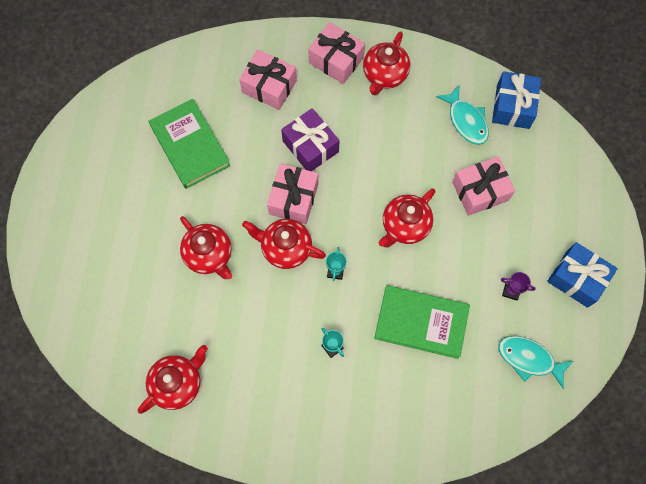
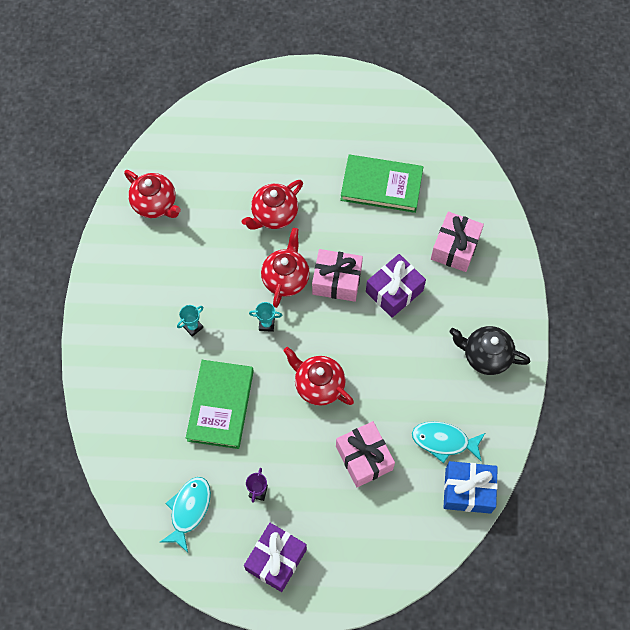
camera: 85 degrees right, 5 degrees down
green book [149,99,230,189] -> green book turned 45 degrees clockwise [340,155,423,213]
pink gift [308,22,365,84] -> none
red teapot [363,31,410,95] -> black teapot [449,326,530,375]
turquoise fish [436,84,489,145] -> turquoise fish turned 45 degrees clockwise [412,421,485,463]
blue gift [547,242,618,308] -> purple gift [244,523,307,592]

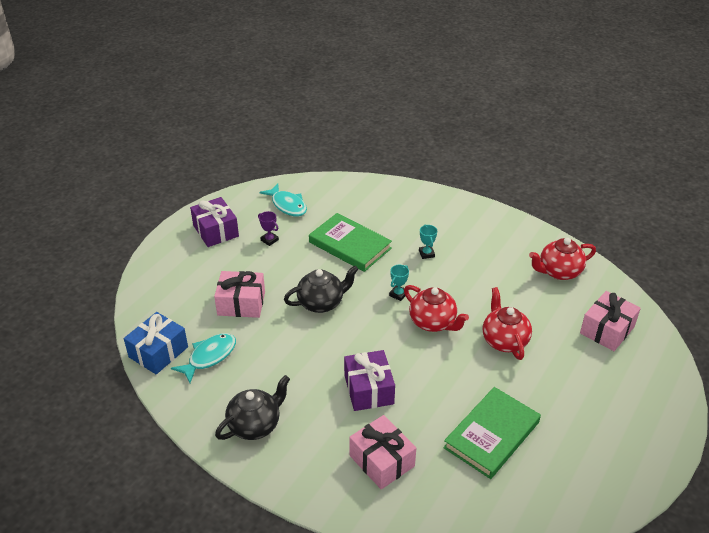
camera: 120 degrees right, 25 degrees down
red teapot [283,347,354,406] -> black teapot [284,266,358,313]
pink gift [312,249,363,302] -> pink gift moved to [580,291,641,351]

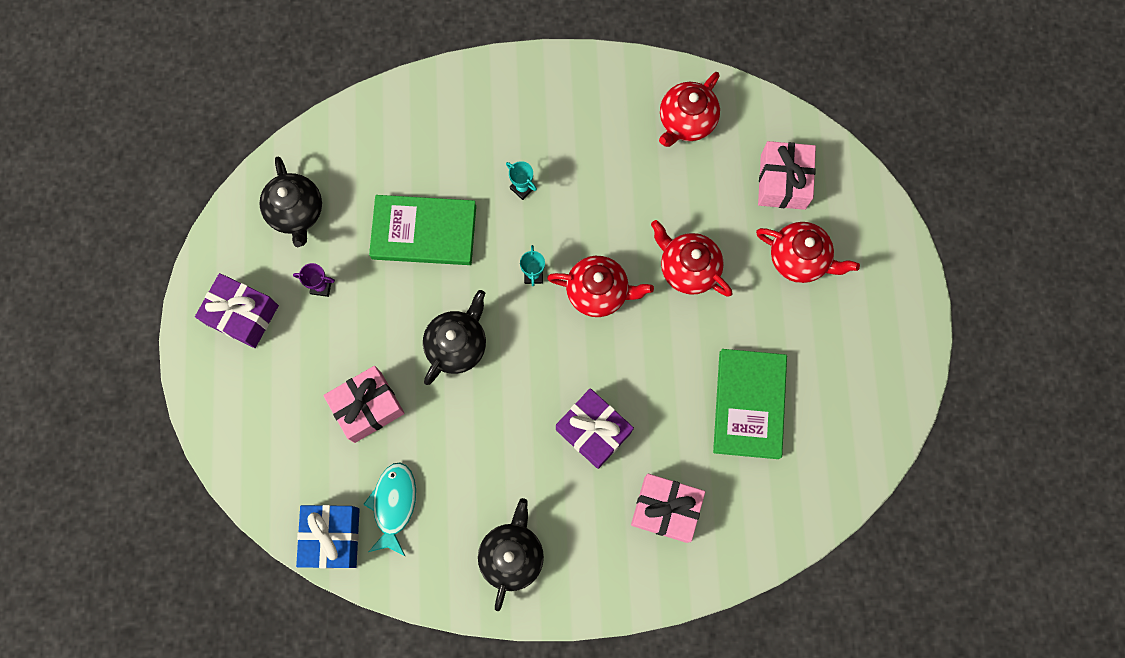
camera: 35 degrees left, 35 degrees up
turquoise fish [259,184,307,216] -> black teapot [259,157,322,247]
none -> red teapot [756,222,860,283]

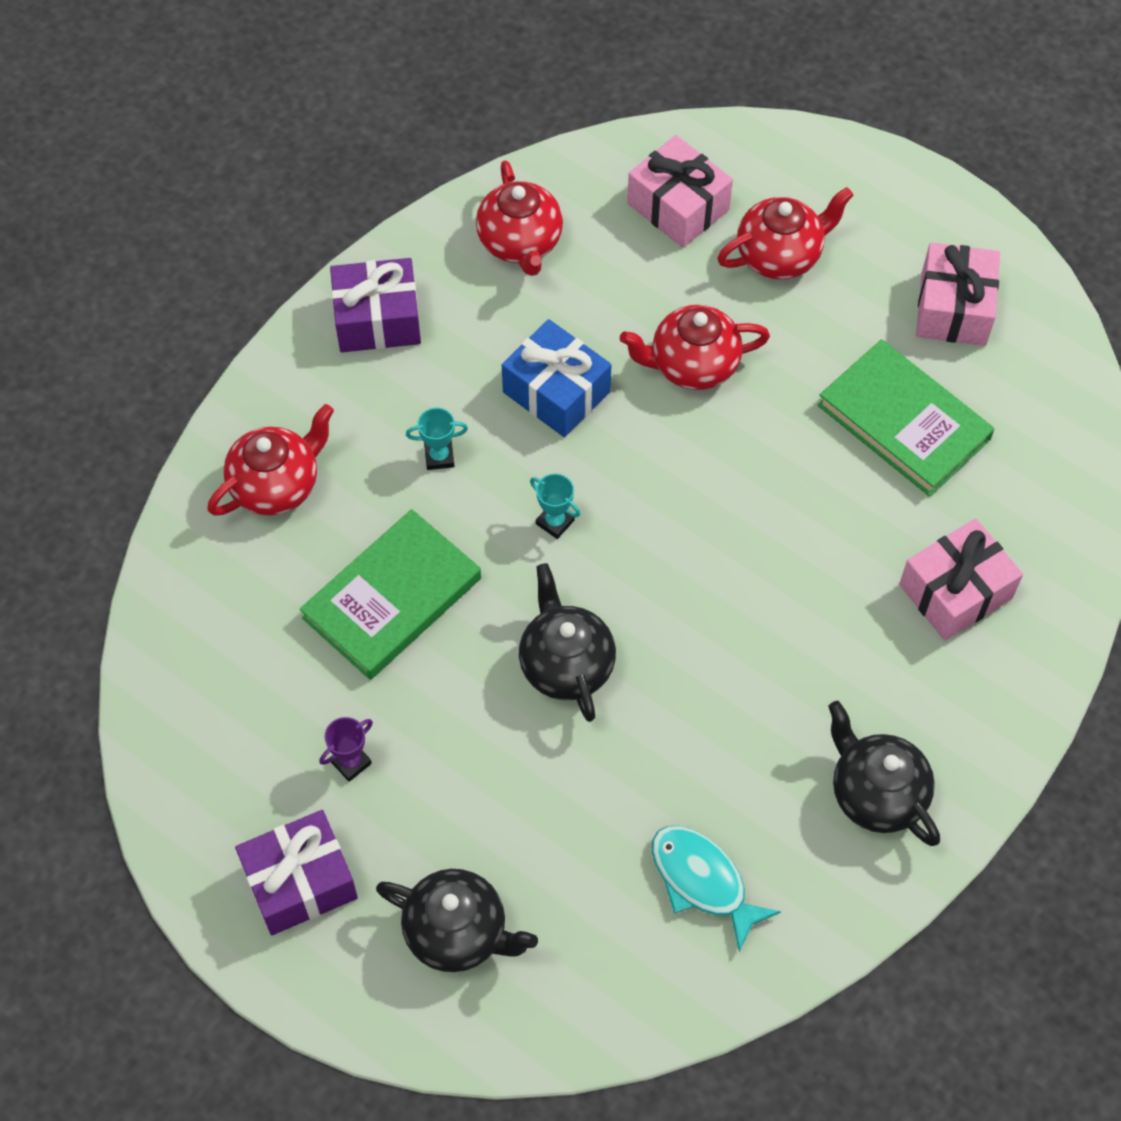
camera: 50 degrees left, 15 degrees down
black teapot [259,157,322,247] -> black teapot moved to [376,869,538,972]
blue gift [296,505,360,568] -> blue gift moved to [502,319,611,437]
pink gift [323,366,405,443] -> pink gift moved to [916,242,1000,346]
red teapot [547,256,654,317] -> red teapot moved to [207,404,334,516]
purple gift [556,388,634,469] -> purple gift moved to [330,258,421,352]

